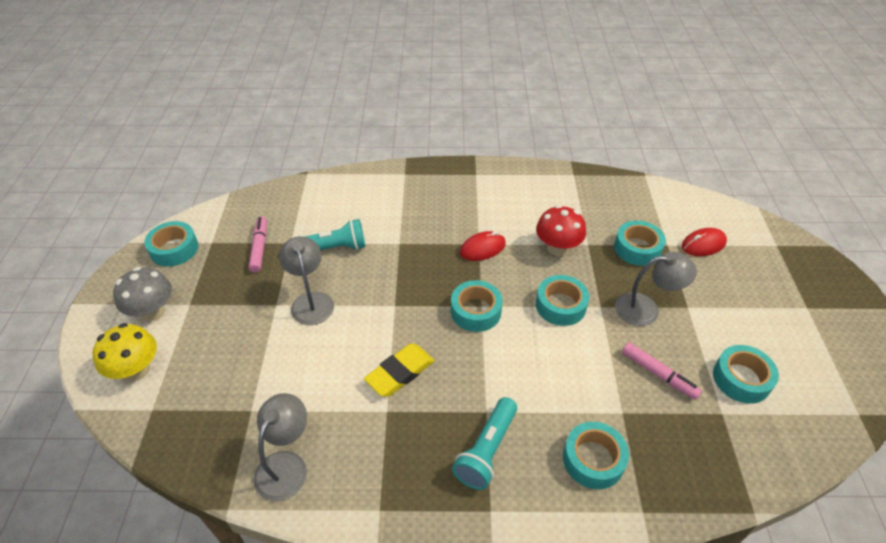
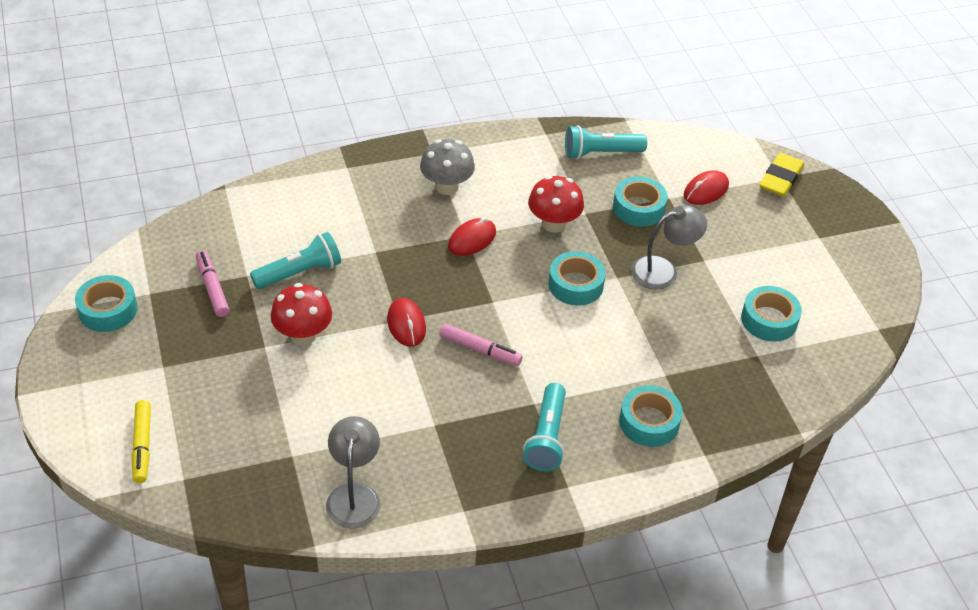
camera: 20 degrees left, 0 degrees up
yellow mushroom [92,323,157,381] -> yellow marker [132,400,151,483]
grey mushroom [113,267,172,321] -> grey mushroom moved to [420,139,475,195]
grey lamp [279,236,334,325] -> red mushroom [271,283,332,345]
yellow eraser [364,343,434,397] -> yellow eraser moved to [759,153,804,197]
turquoise tape [451,280,503,332] -> none
pink marker [622,342,702,400] -> pink marker moved to [439,324,523,366]
none -> red mouse [387,298,426,347]
none -> turquoise flashlight [565,125,647,159]

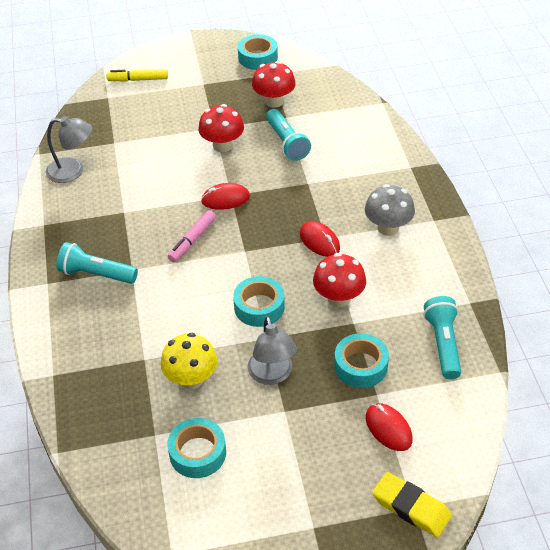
camera: 100 degrees right, 0 degrees up
pink marker [196,251,230,317] -> red mushroom [252,61,296,108]
turquoise tape [619,385,683,447] -> none
none -> yellow mushroom [160,333,217,389]

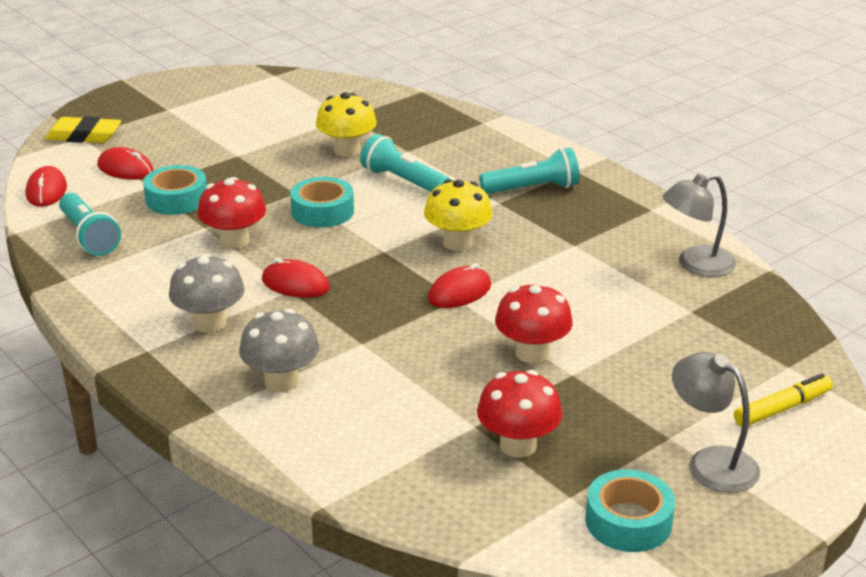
camera: 150 degrees right, 15 degrees down
turquoise tape [167,418,226,478] -> none
pink marker [168,210,216,262] -> yellow mushroom [424,179,492,251]
grey lamp [247,316,297,385] -> grey lamp moved to [672,352,760,493]
turquoise flashlight [266,109,311,161] -> turquoise flashlight moved to [360,134,450,192]
none -> red mouse [26,166,67,207]
none -> grey mushroom [239,309,319,392]

